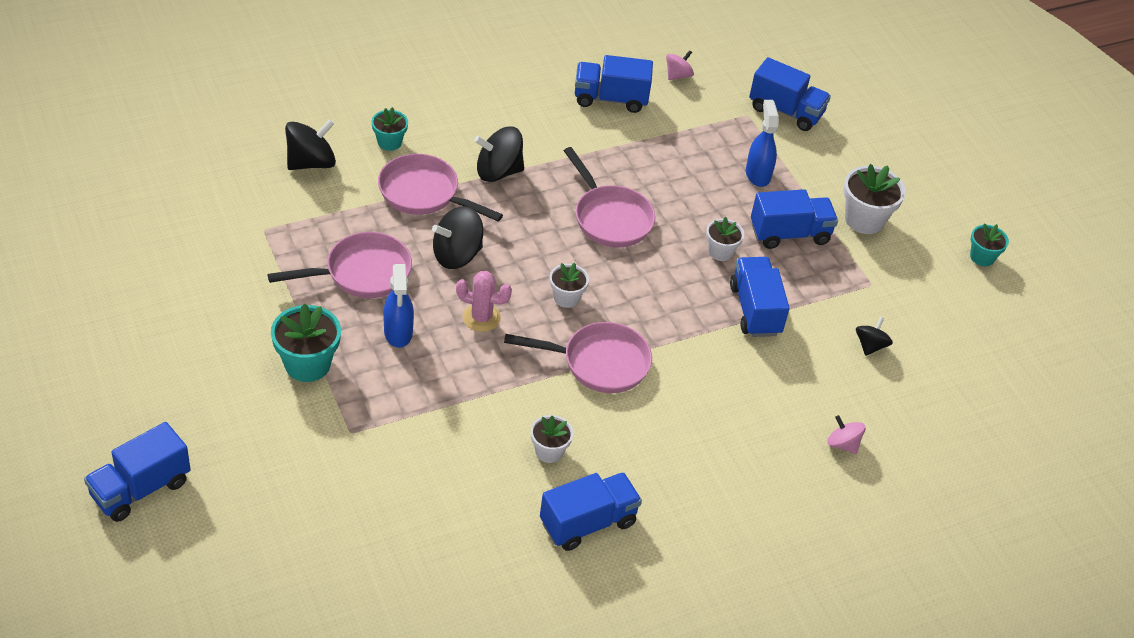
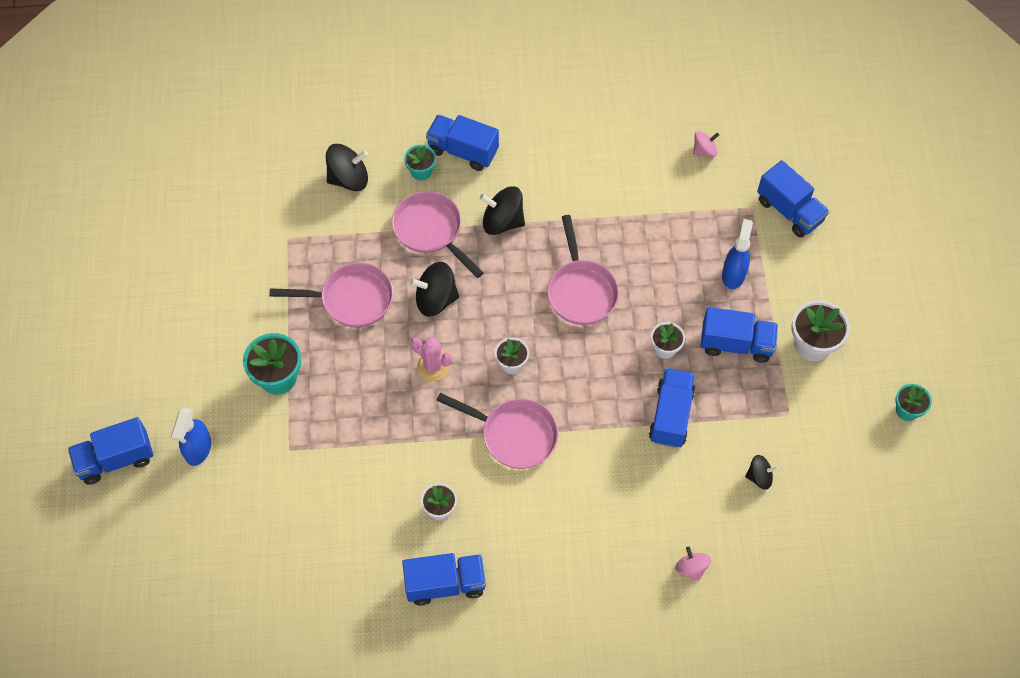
camera: 25 degrees right, 15 degrees up
blue spray bottle [384,264,414,348] -> blue spray bottle moved to [171,407,211,466]
blue truck [575,55,653,113] -> blue truck moved to [426,115,499,171]
black spinning top [856,317,893,356] -> black spinning top turned 45 degrees clockwise [745,455,779,490]

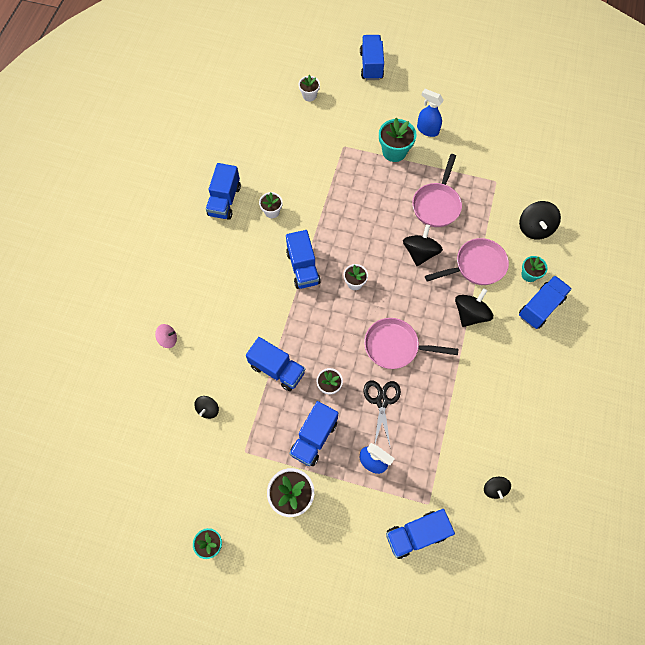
camera: 110 degrees right, 5 degrees up
blue spray bottle [171,407,211,466] -> blue spray bottle moved to [417,89,444,137]
pink cactus [411,337,452,381] -> none
pink pan [436,393,559,469] -> blue truck [286,230,321,289]
pink spinning top [693,131,719,157] -> black spinning top [484,477,511,499]
none -> white flower pot [299,75,320,101]
none -> black scissors [364,381,401,445]

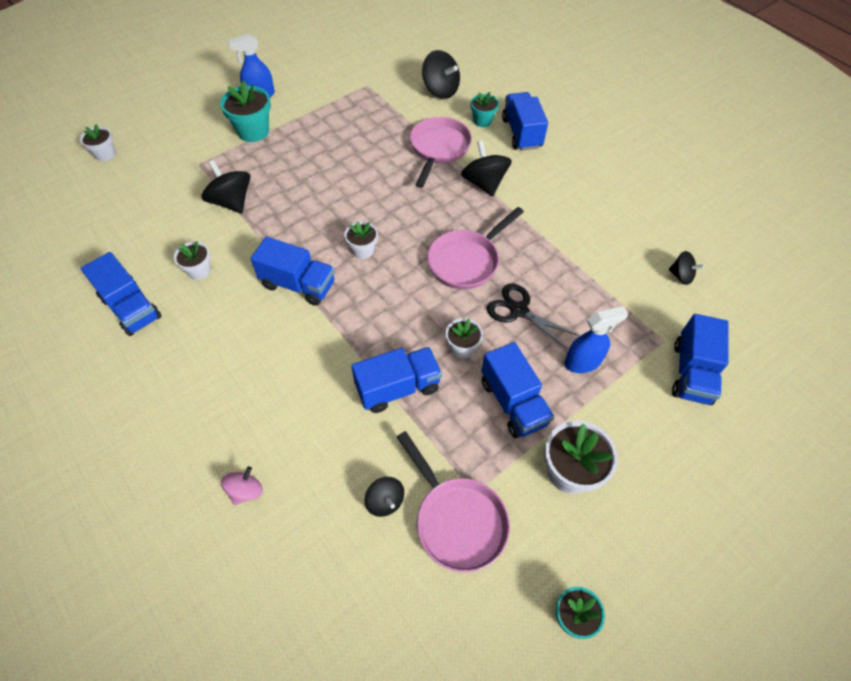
camera: 55 degrees left, 10 degrees down
blue truck [360,35,384,80] -> none
black spinning top [403,224,443,266] -> black spinning top moved to [201,160,250,213]
pink pan [412,154,462,227] -> pink pan moved to [397,431,510,572]

